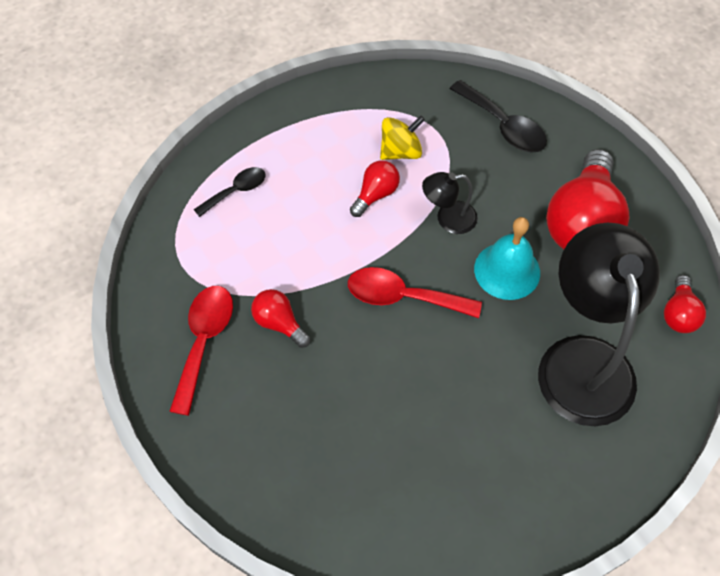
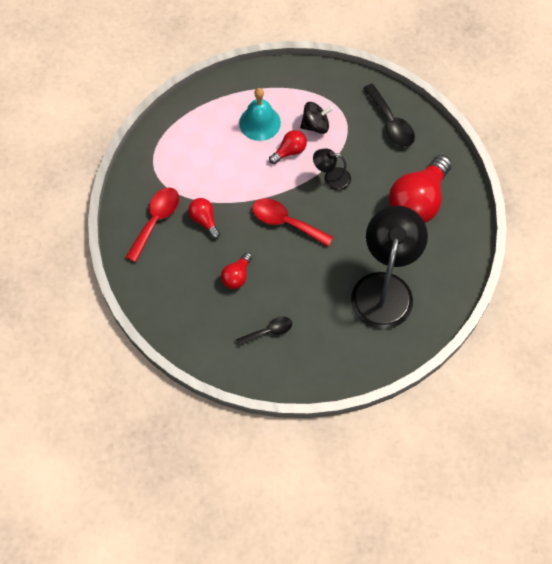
camera: 15 degrees right, 5 degrees up
black spoon [193,167,266,217] -> black spoon moved to [236,317,292,346]
yellow spinning top [380,116,425,160] -> black spinning top [300,102,333,134]
turquoise bell [474,217,540,300] -> turquoise bell moved to [239,88,281,141]
red light bulb [664,275,706,333] -> red light bulb moved to [221,252,252,289]

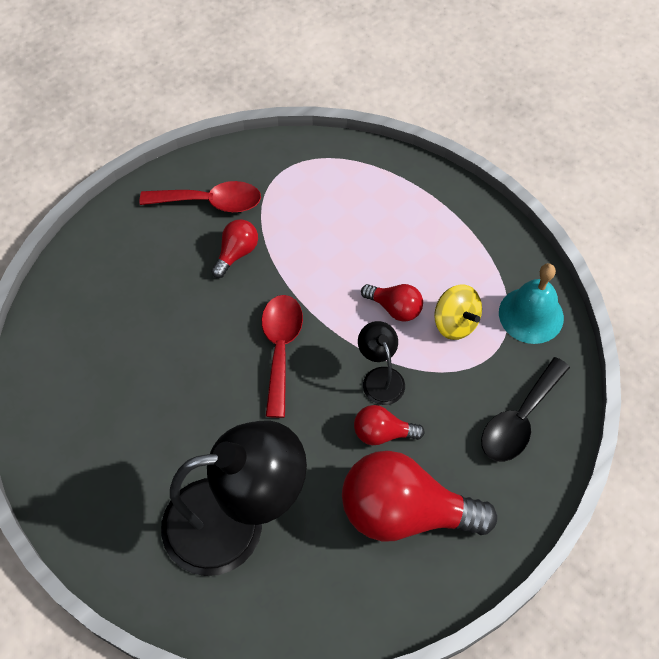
camera: 65 degrees right, 5 degrees down
red light bulb [221,252,252,289] -> red light bulb moved to [354,405,425,445]
black spoon [236,317,292,346] -> none
turquoise bell [239,88,281,141] -> turquoise bell moved to [499,263,564,344]
black spinning top [300,102,333,134] -> yellow spinning top [434,285,482,340]

